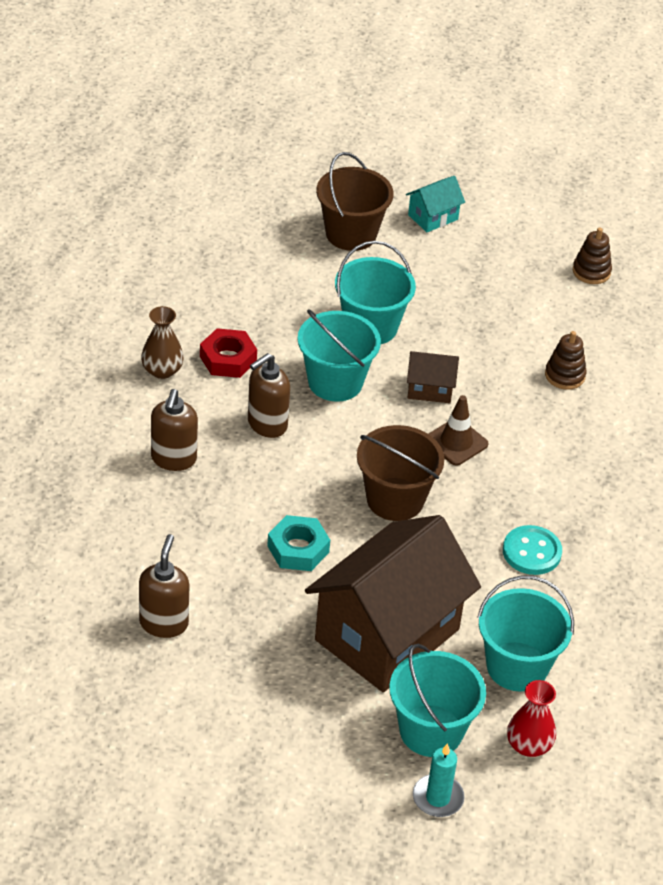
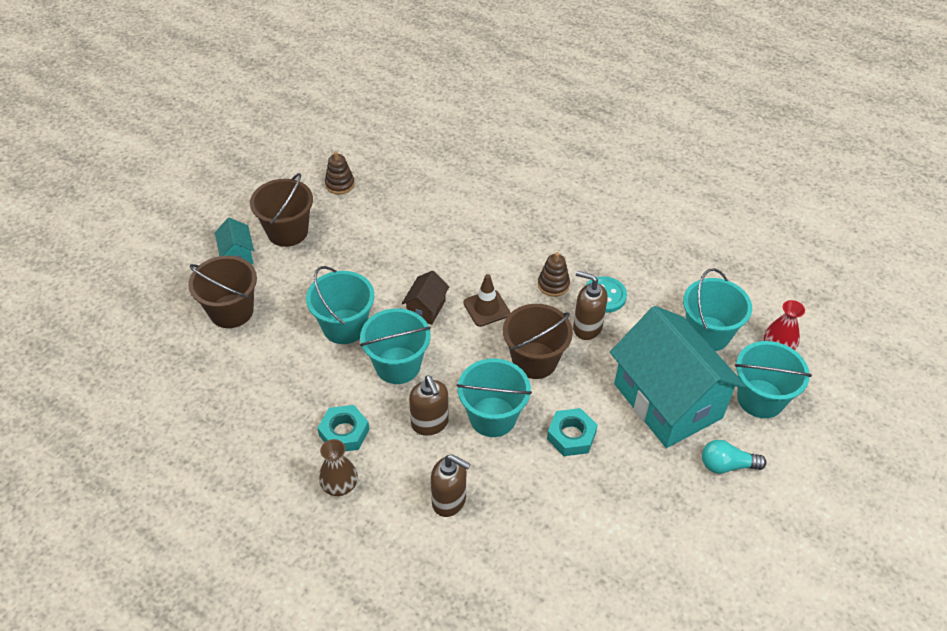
camera: 70 degrees left, 5 degrees up
brown soap dispenser [139,534,189,638] -> brown soap dispenser moved to [573,271,608,340]
red nut [200,328,257,378] -> turquoise nut [318,405,369,451]
brown house [305,515,481,692] -> turquoise house [610,306,746,448]
turquoise candle [413,743,465,817] -> none
brown stacking toy [545,331,586,390] -> brown stacking toy moved to [538,252,570,297]
none -> brown bucket [250,173,313,247]
none -> turquoise bucket [457,358,532,437]
none -> turquoise light bulb [702,440,767,474]

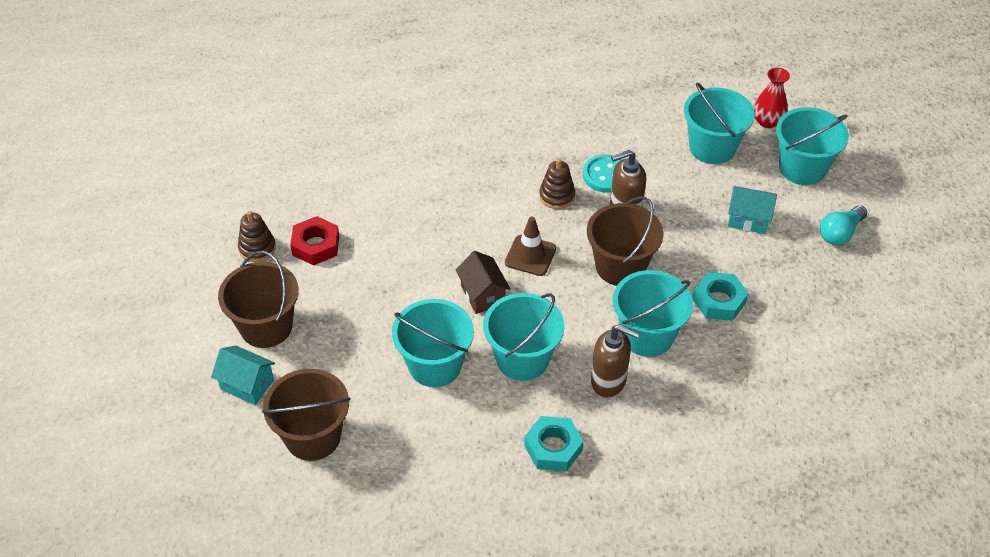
camera: 45 degrees left, 0 degrees up
brown vase [319,439,358,496] -> none
brown soap dispenser [431,454,470,517] -> none
turquoise house [610,306,746,448] -> turquoise house [728,186,777,234], size x0.42
none -> red nut [290,216,339,265]

